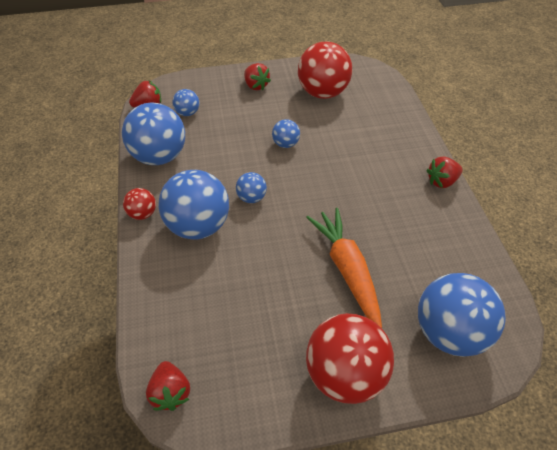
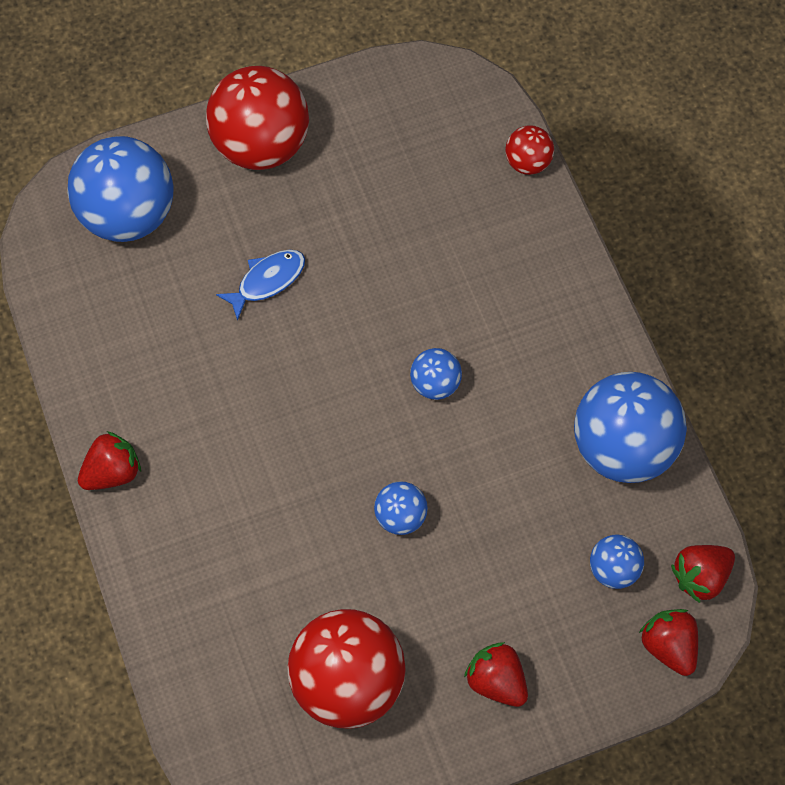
camera: 170 degrees right, 15 degrees up
red ball [123,188,156,220] -> red ball moved to [505,125,554,175]
red strawberry [146,361,190,411] -> red strawberry moved to [639,609,698,676]
blue ball [158,170,229,240] -> none
orange carrot [306,208,382,328] -> blue fish [216,250,305,321]

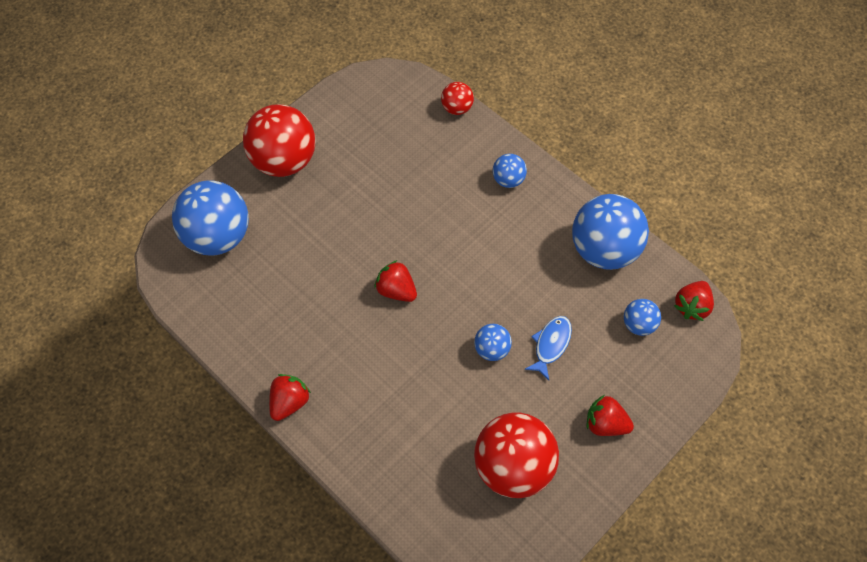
camera: 25 degrees left, 5 degrees down
blue fish [216,250,305,321] -> blue fish moved to [524,316,572,380]
blue ball [410,348,462,400] -> blue ball moved to [493,154,527,188]
red strawberry [639,609,698,676] -> red strawberry moved to [374,260,417,302]

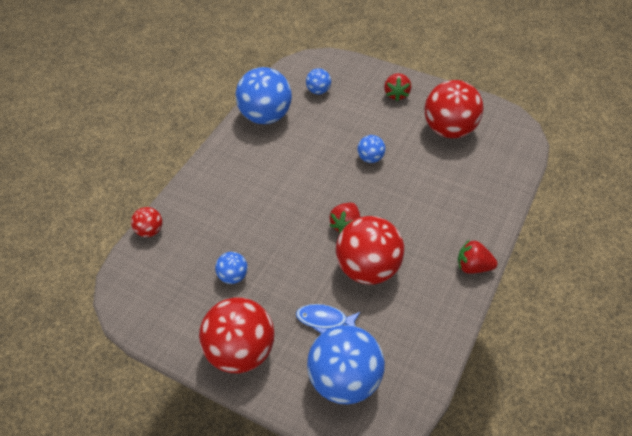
camera: 105 degrees left, 10 degrees down
blue ball [493,154,527,188] -> blue ball moved to [215,252,248,284]
blue fish [524,316,572,380] -> blue fish moved to [296,304,360,333]
red strawberry [674,281,714,321] -> none
none -> red ball [336,216,404,285]

